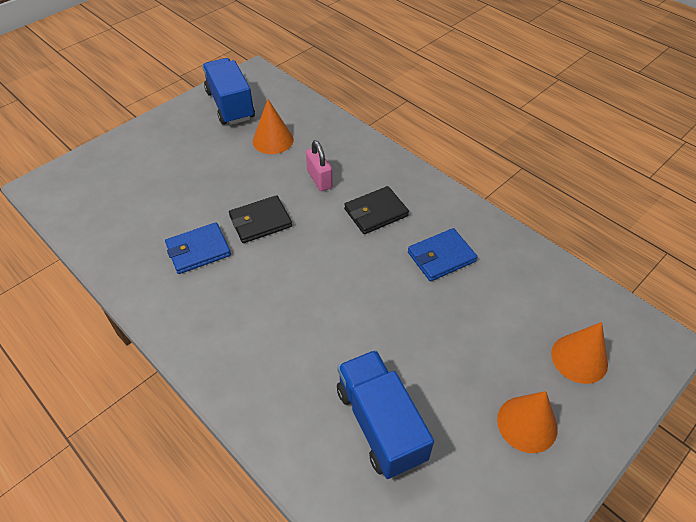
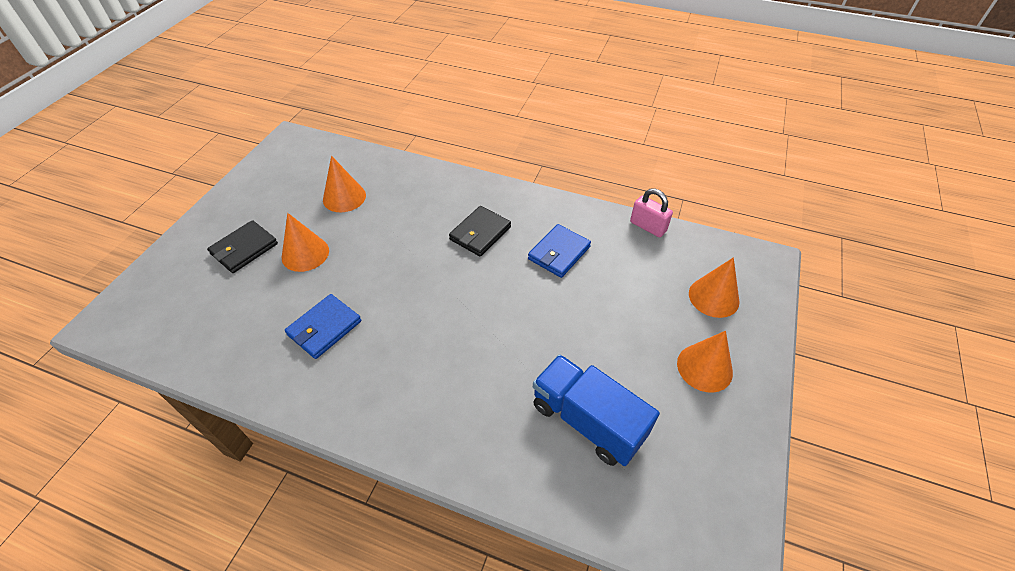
camera: 25 degrees left, 0 degrees up
blue truck [202,58,255,125] -> none
black wallet [229,195,292,243] -> black wallet moved to [207,220,278,273]
pink padlock [306,140,333,191] -> pink padlock moved to [630,188,673,237]
none -> orange cone [282,213,329,272]

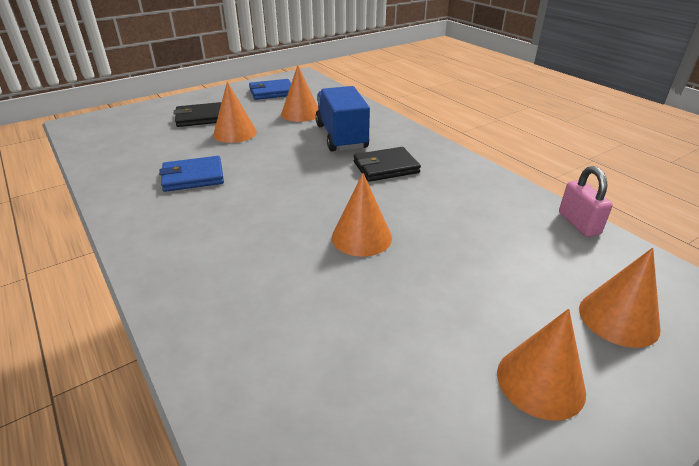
camera: 35 degrees right, 15 degrees down
blue wallet [528,224,591,278] -> blue wallet moved to [249,79,291,100]
blue truck [533,354,660,466] -> blue truck moved to [315,86,370,151]
none -> orange cone [332,173,392,257]

